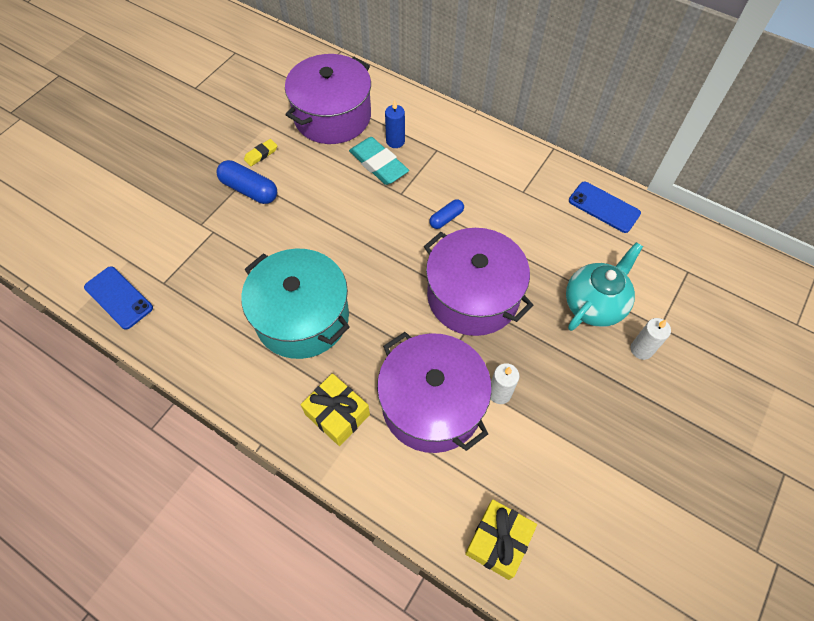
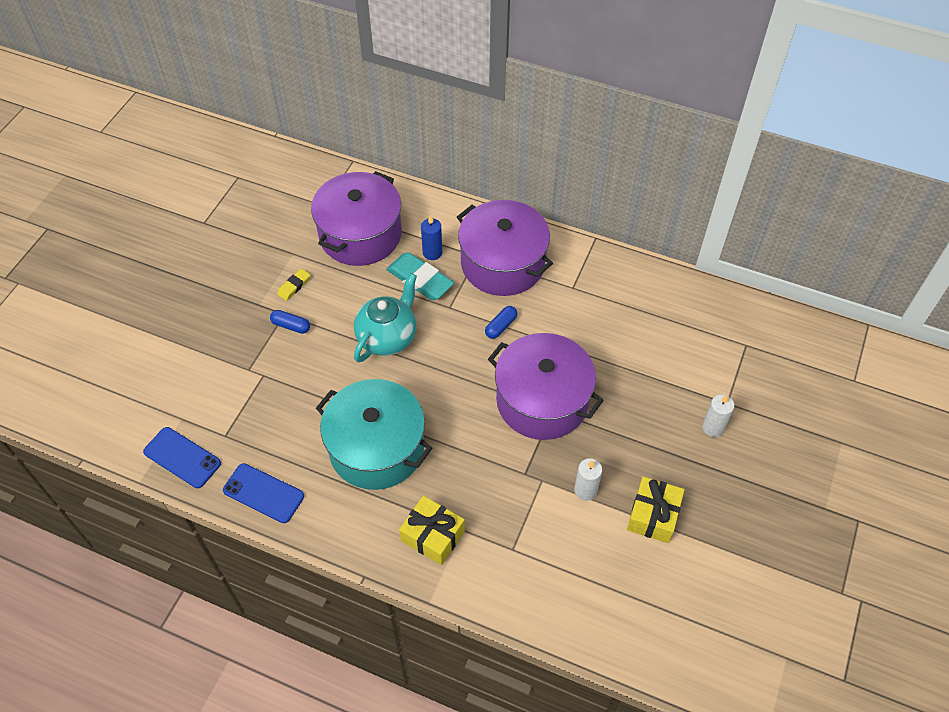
camera: 10 degrees left, 5 degrees down
blue capsule [217,160,277,204] -> blue capsule [270,310,310,334], size x0.59
purple pot [377,332,492,453] -> purple pot moved to [457,200,553,296]
yellow gift [465,499,537,580] -> yellow gift moved to [627,476,684,543]
turquoise teapot [566,242,643,331] -> turquoise teapot moved to [354,273,417,362]
blue phone [569,182,641,233] -> blue phone moved to [223,463,304,523]

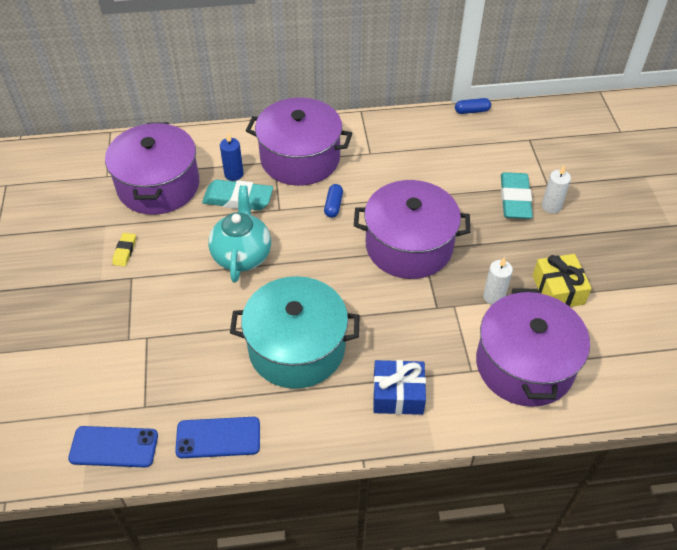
camera: 30 degrees left, 5 degrees down
blue capsule [270,310,310,334] -> blue capsule moved to [455,98,491,114]
yellow gift [399,496,465,565] -> blue gift [373,360,426,415]
none -> purple pot [476,288,590,407]
none -> turquoise eraser [501,172,533,219]

